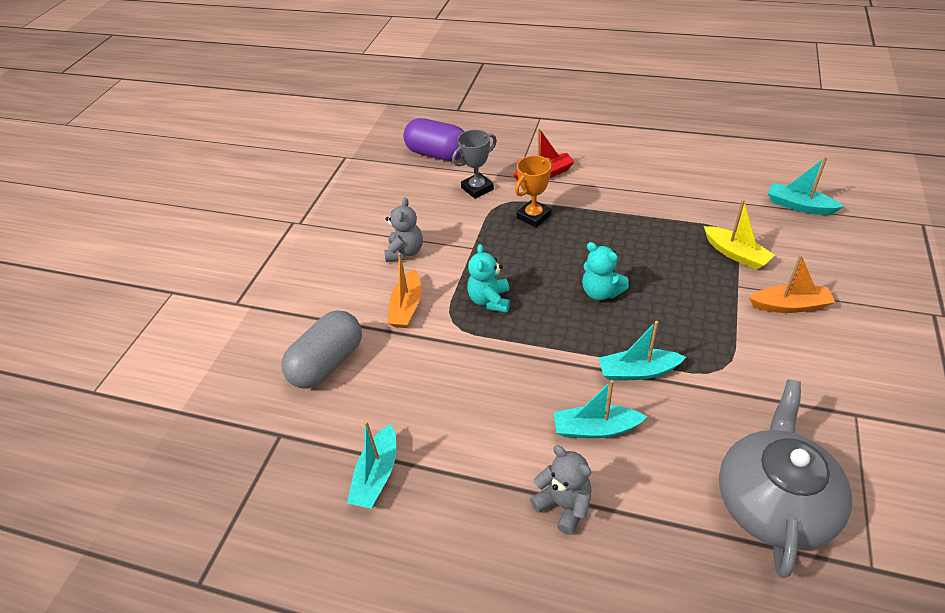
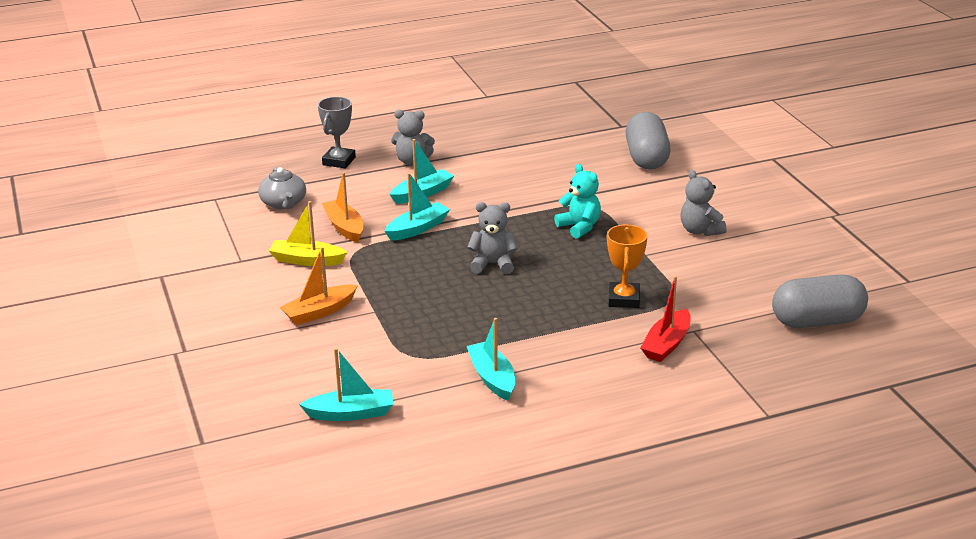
camera: 140 degrees right, 15 degrees down
turquoise boat [347,421,396,509] -> turquoise boat moved to [467,318,515,401]
orange boat [387,253,422,328] -> orange boat moved to [322,172,363,243]
purple capsule [404,118,465,161] -> grey capsule [772,274,868,328]
grey trophy [452,130,497,199] -> grey trophy moved to [318,97,356,168]
turquoise teddy bear [582,242,629,300] -> grey teddy bear [467,202,518,274]
yellow boat [704,200,775,270] -> yellow boat moved to [268,201,347,266]
grey teapot [719,380,853,578] -> grey teapot [258,167,306,209], size x0.55

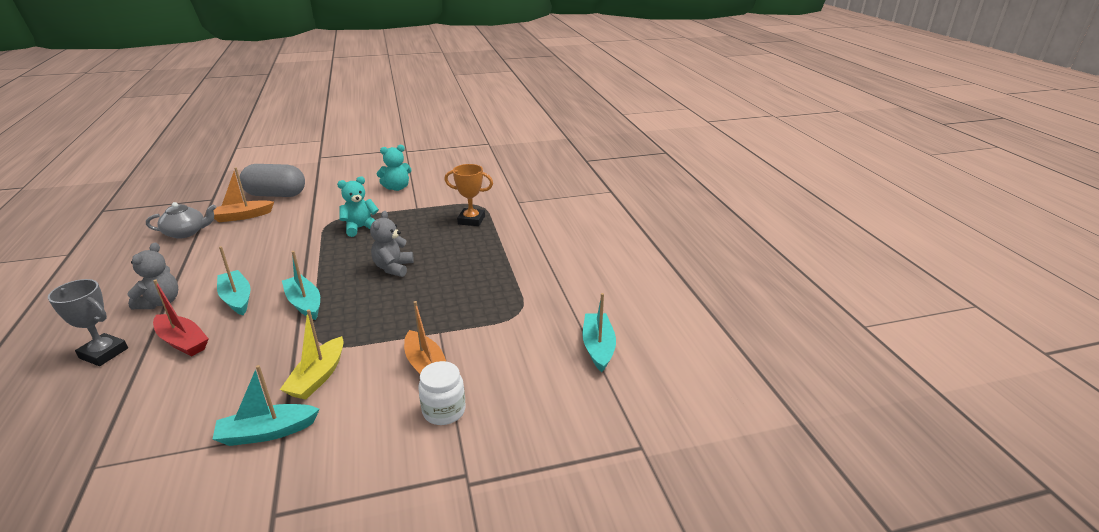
camera: 85 degrees left, 0 degrees up
grey teapot [258,167,306,209] -> grey teapot moved to [146,202,216,239]
orange boat [322,172,363,243] -> orange boat moved to [214,168,274,222]
turquoise boat [467,318,515,401] -> turquoise boat moved to [213,365,320,446]
red boat [641,276,691,362] -> red boat moved to [153,280,209,357]
grey teddy bear [680,170,727,236] -> turquoise teddy bear [377,145,412,191]
grey capsule [772,274,868,328] -> none
none -> white jar [418,361,466,425]

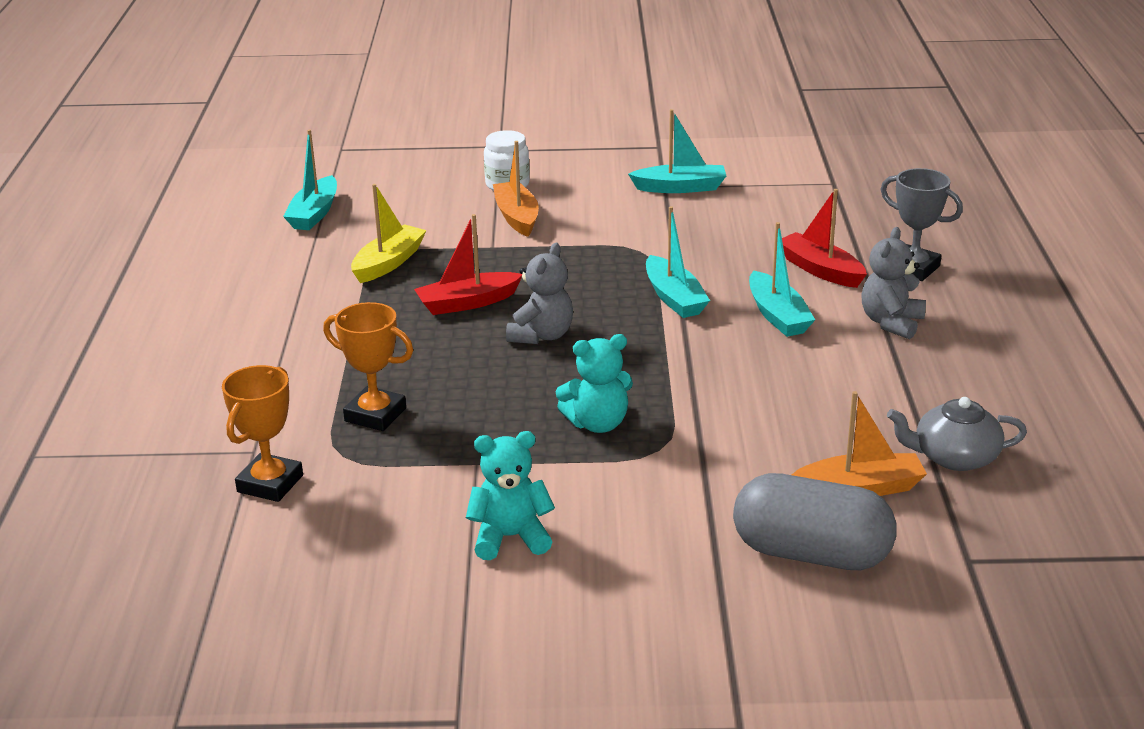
camera: 165 degrees left, 0 degrees up
yellow boat [280,309,344,400] -> yellow boat moved to [351,184,427,283]
none -> orange trophy [222,365,303,502]
none -> red boat [414,214,522,315]

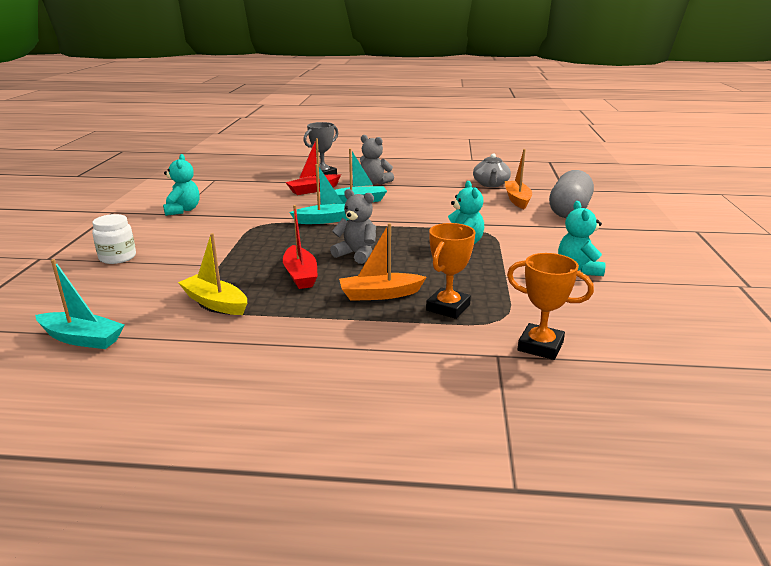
camera: 85 degrees left, 5 degrees down
orange boat [493,141,539,237] -> orange boat moved to [339,223,427,301]
turquoise boat [628,109,726,193] -> turquoise teddy bear [163,154,199,216]

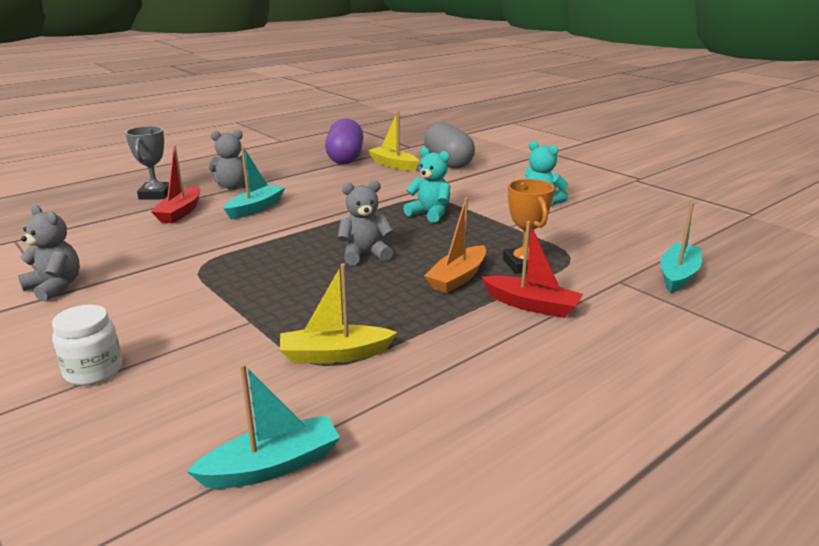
camera: 45 degrees left, 0 degrees up
turquoise teddy bear [163,154,199,216] -> grey teddy bear [18,205,80,302]
red boat [283,205,318,289] -> red boat moved to [482,221,583,318]
turquoise boat [289,164,349,224] -> turquoise boat moved to [660,202,702,293]
grey teapot [473,153,511,187] -> purple capsule [325,118,363,164]
orange boat [505,149,532,209] -> yellow boat [368,111,419,171]
orange trophy [507,253,594,360] -> none

